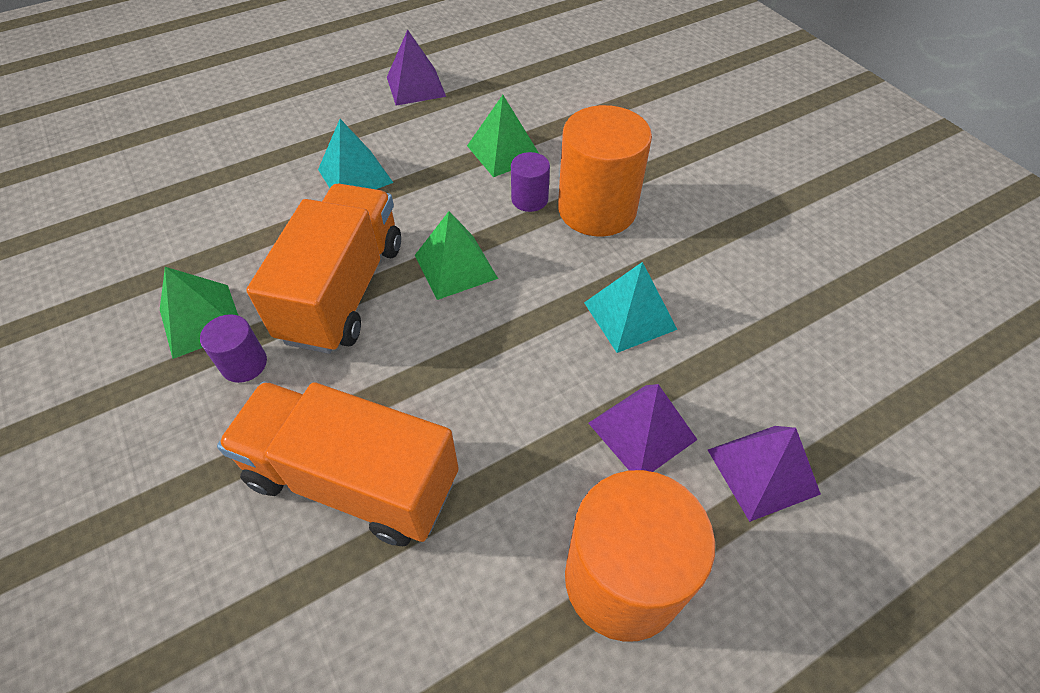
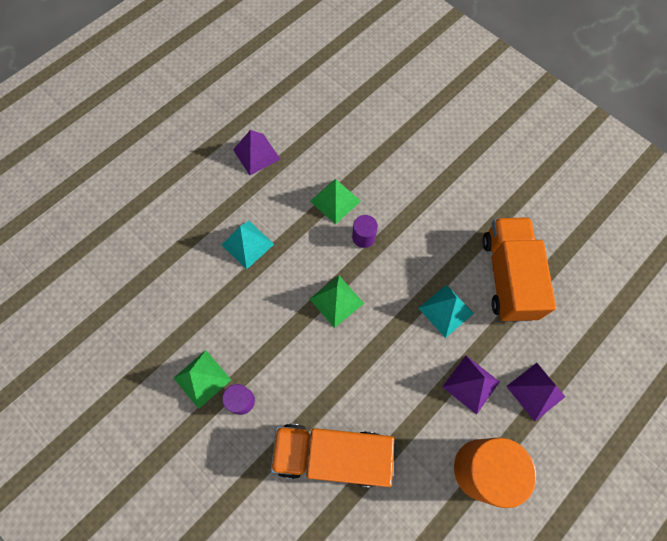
camera: 15 degrees left, 15 degrees up
orange truck [246,184,401,354] -> orange truck moved to [482,217,556,322]
orange cylinder [558,105,652,236] -> none

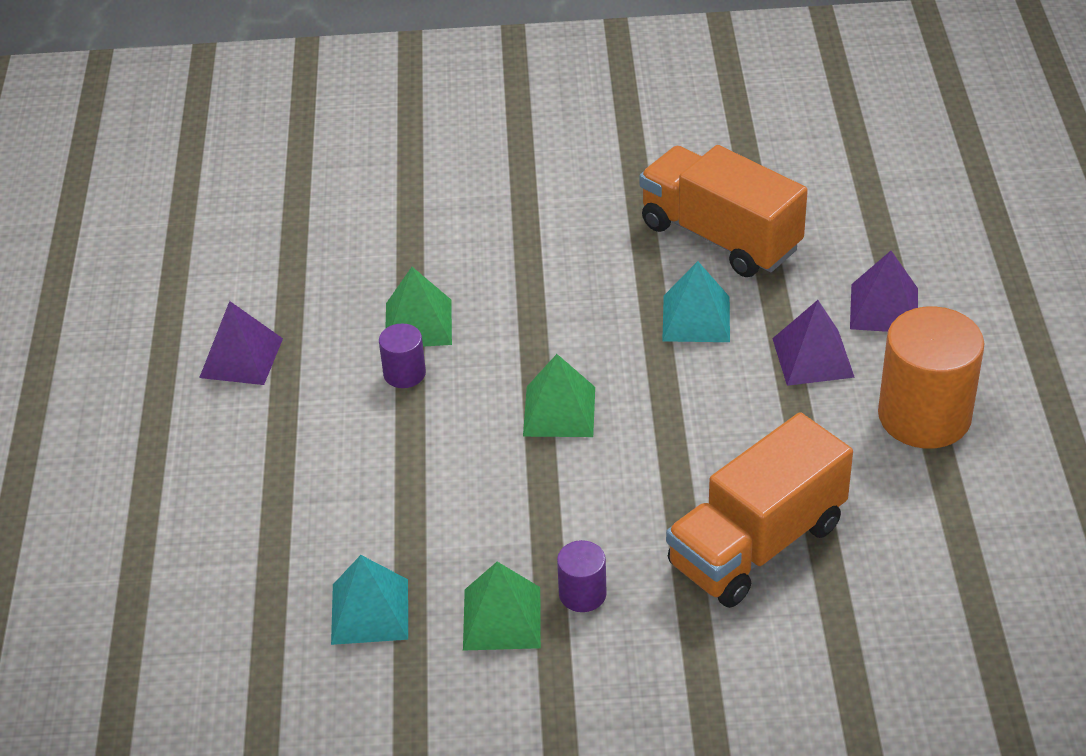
camera: 45 degrees left, 25 degrees down
turquoise pyramid [222,221,274,269] -> turquoise pyramid moved to [331,555,408,645]
purple cylinder [352,215,378,248] -> purple cylinder moved to [379,324,426,388]

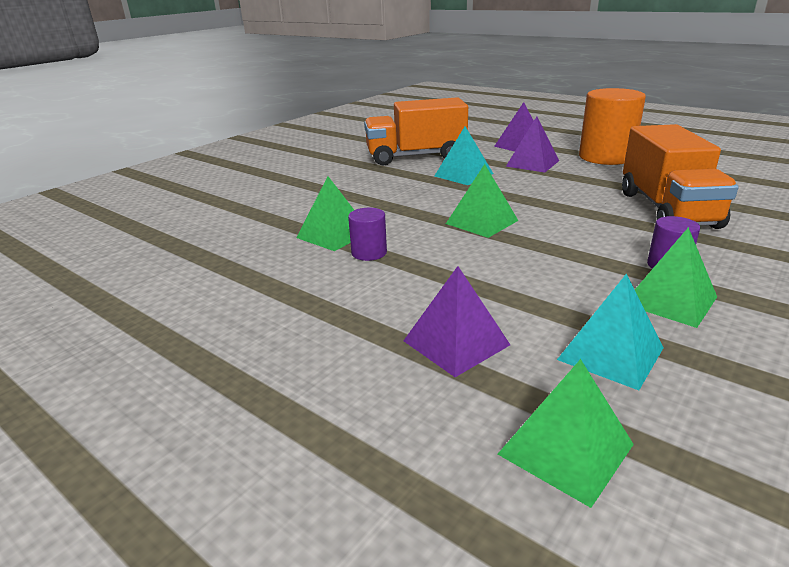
camera: 50 degrees left, 15 degrees down
purple pyramid [199,301,283,385] -> purple pyramid moved to [403,266,510,377]
none -> green pyramid [498,359,634,508]

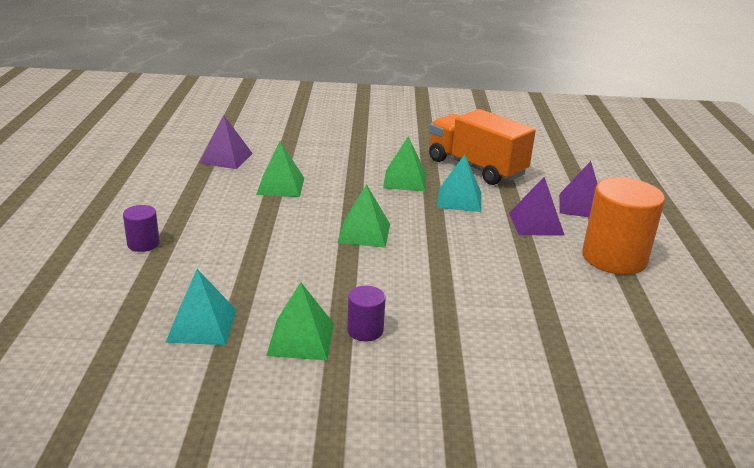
camera: 50 degrees right, 0 degrees up
purple cylinder [348,208,387,261] -> purple cylinder moved to [123,205,160,252]
purple pyramid [403,266,510,377] -> purple pyramid moved to [199,115,253,169]
green pyramid [498,359,634,508] -> green pyramid moved to [383,137,426,191]
orange truck [622,124,739,229] -> none

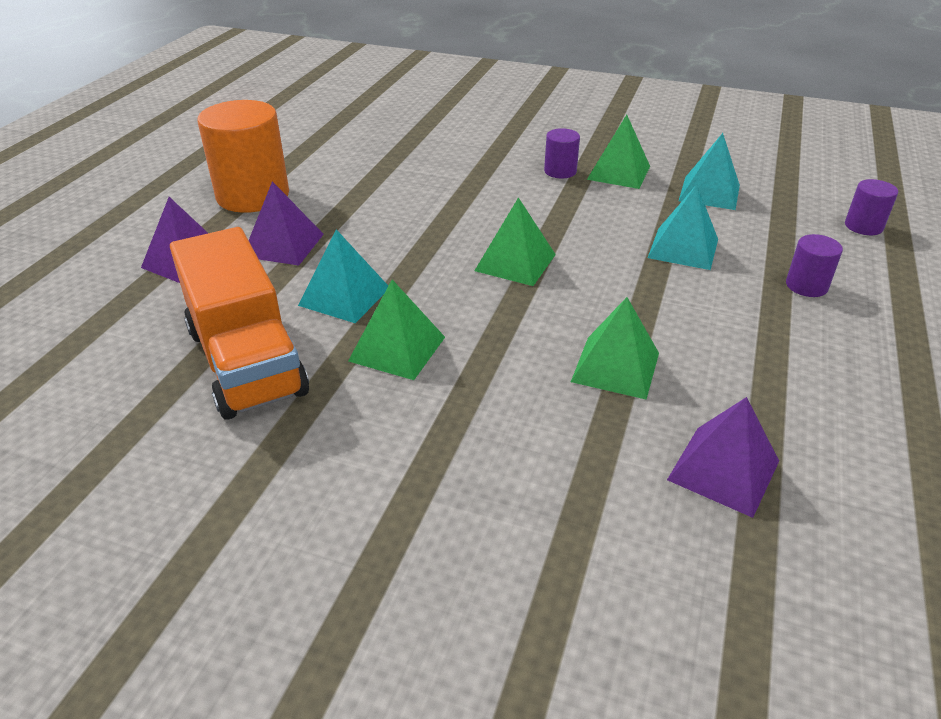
camera: 160 degrees left, 10 degrees up
none -> turquoise pyramid [648,184,718,270]
none -> purple cylinder [845,179,898,235]

